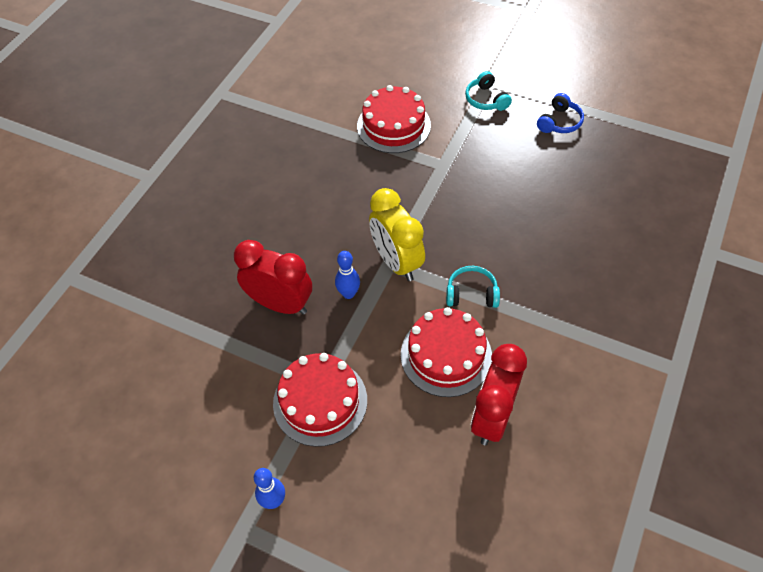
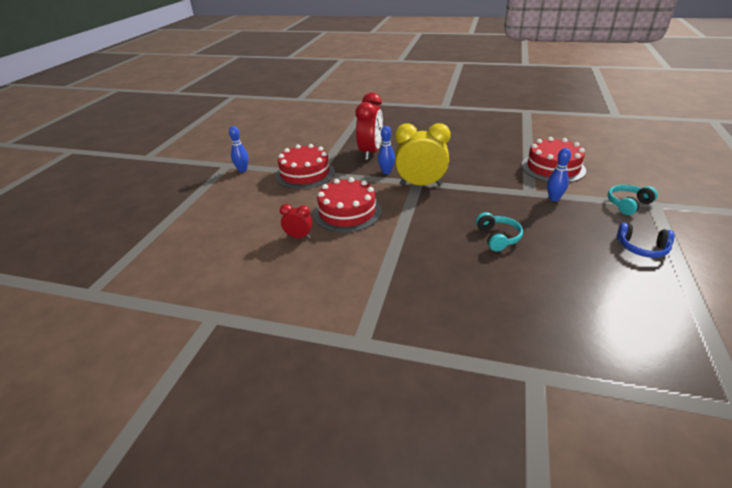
camera: 80 degrees right, 20 degrees down
yellow clock [369,188,425,281] -> yellow clock turned 45 degrees clockwise [395,123,451,186]
turquoise headphones [446,266,500,308] -> turquoise headphones moved to [476,212,523,251]
red clock [471,344,527,445] -> red clock [280,204,312,238], size x0.50
none -> blue bowling pin [547,148,571,201]

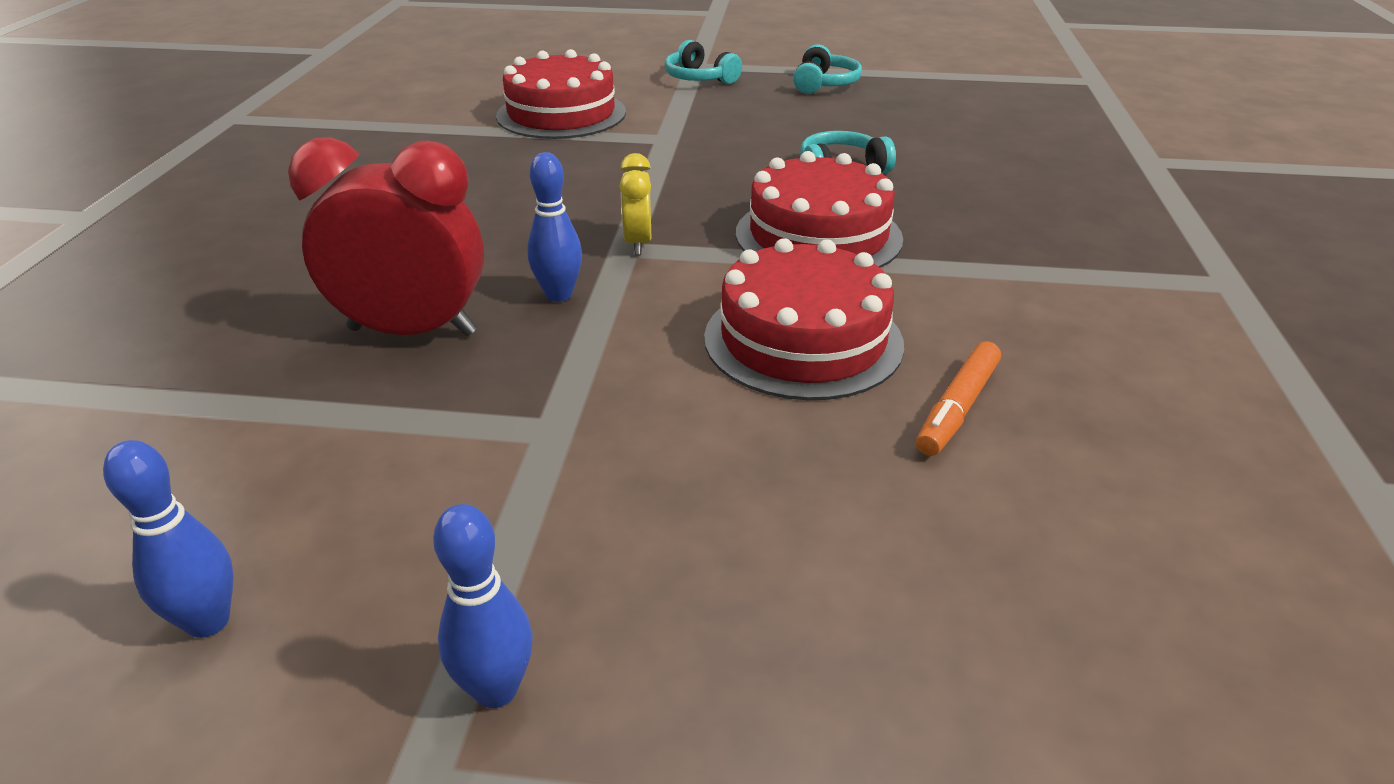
camera: 100 degrees left, 0 degrees up
red cake [275,144,335,189] -> red cake moved to [736,151,903,268]
red clock [280,204,312,238] -> orange marker [916,341,1001,456]
yellow clock [395,123,451,186] -> yellow clock [619,153,651,255], size x0.50
blue bowling pin [547,148,571,201] -> blue bowling pin moved to [103,440,233,638]
blue headphones [617,223,675,258] -> turquoise headphones [793,44,862,94]

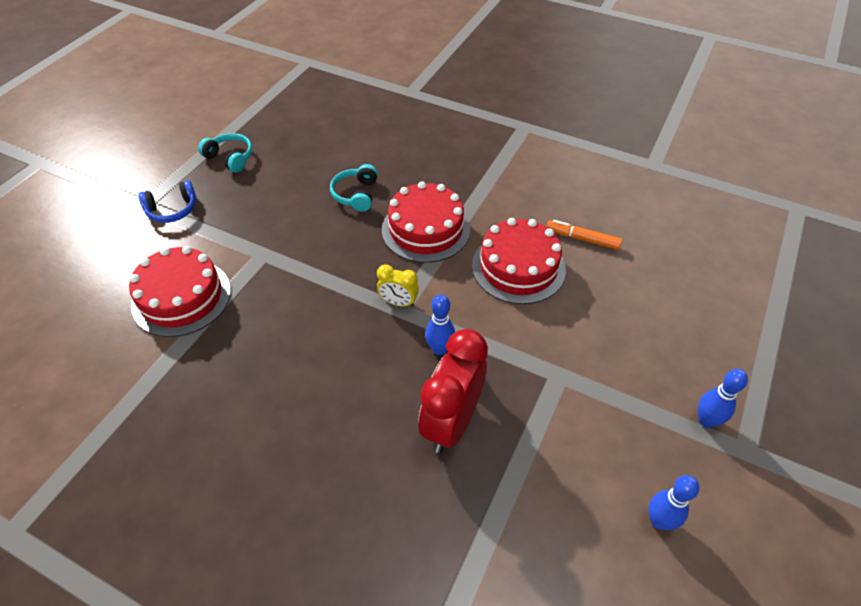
camera: 70 degrees left, 15 degrees up
turquoise headphones [665,40,742,84] -> blue headphones [138,180,196,223]
orange marker [916,341,1001,456] -> orange marker turned 150 degrees clockwise [546,220,622,250]

